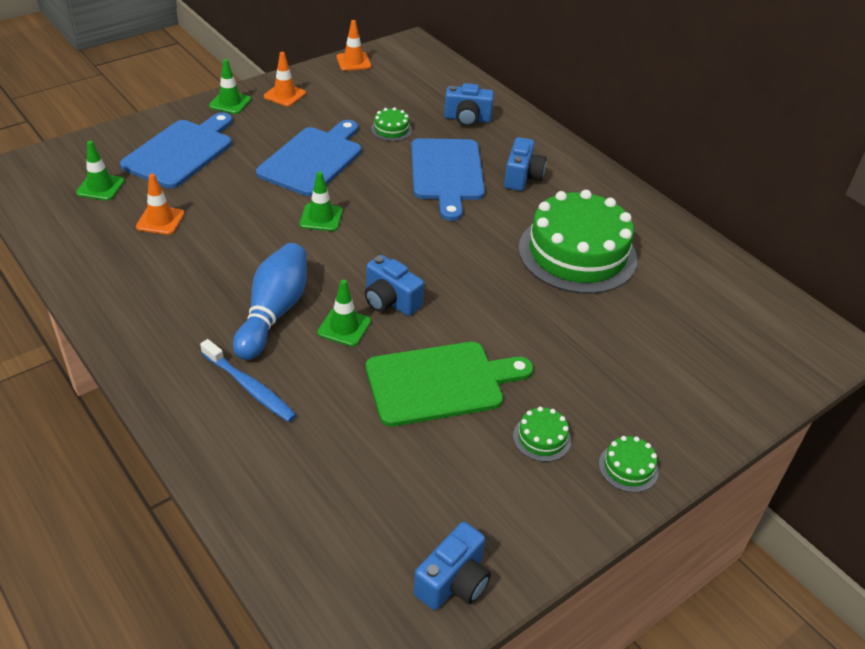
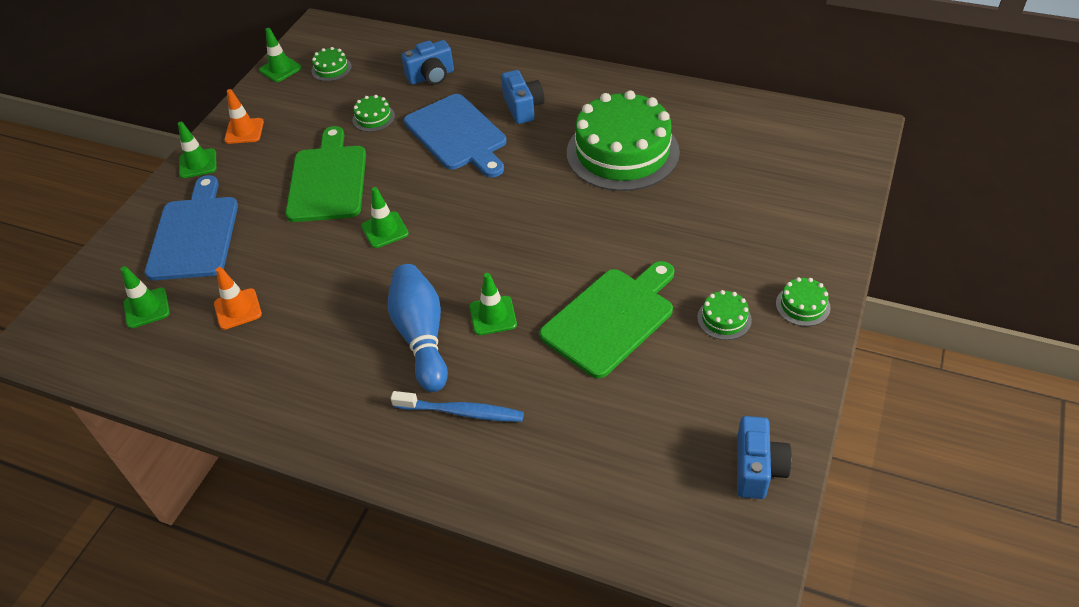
camera: 25 degrees left, 5 degrees up
blue cutting board [256,120,361,196] -> green cutting board [286,126,366,222]
orange traffic cone [337,20,371,71] -> green traffic cone [259,28,302,82]
blue camera [364,255,424,316] -> none
none -> green cake [312,47,352,81]

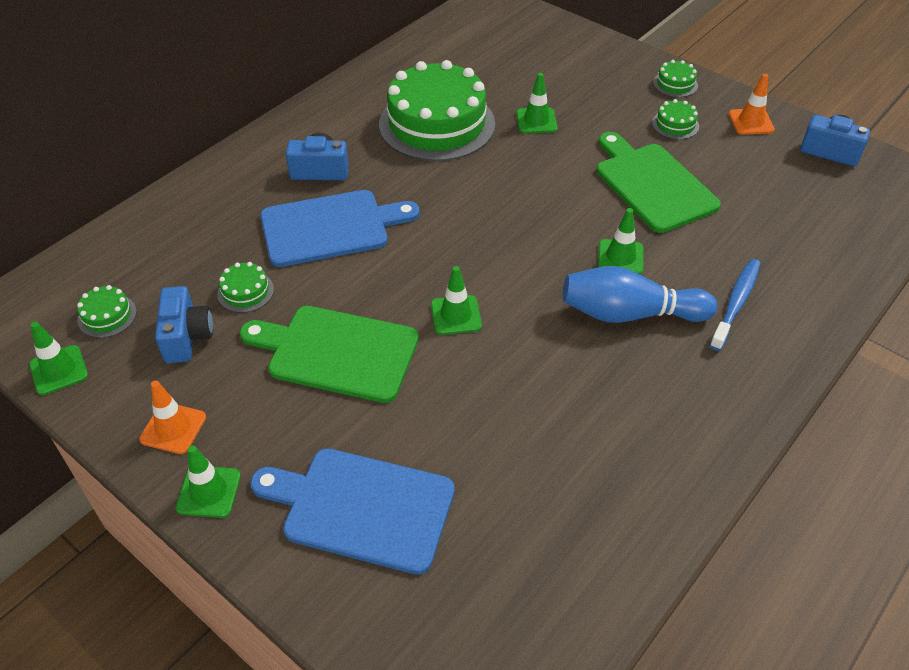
camera: 75 degrees left, 0 degrees up
green traffic cone [121,266,170,328] -> green traffic cone moved to [516,73,557,133]
orange traffic cone [214,267,262,330] -> orange traffic cone moved to [729,74,775,135]
blue camera [401,40,454,85] -> blue camera moved to [155,286,213,363]

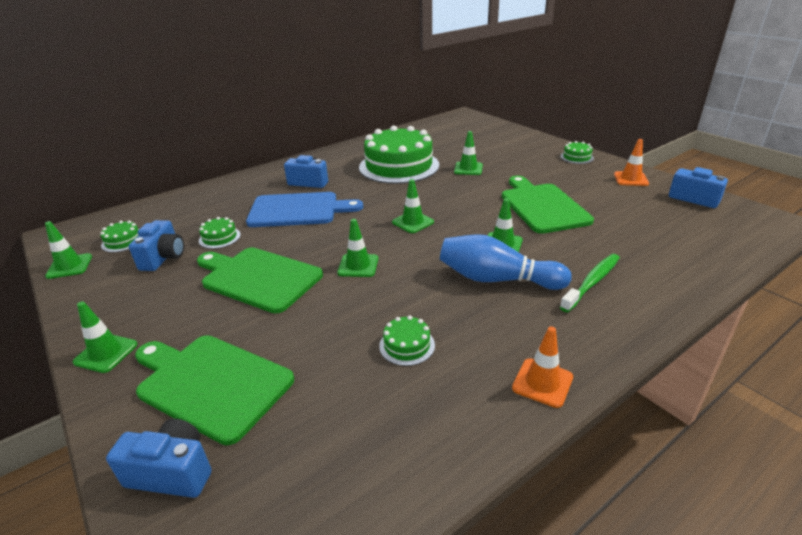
camera: 15 degrees right, 15 degrees down
orange traffic cone [139,381,206,454] -> orange traffic cone moved to [512,326,573,408]
blue cutting board [250,448,455,575] -> green cutting board [135,335,294,445]
green cake [652,99,699,140] -> green cake moved to [379,315,435,366]
blue toothbrush [710,259,760,351] -> green toothbrush [560,254,620,312]
none -> blue camera [106,419,212,498]
none -> green traffic cone [392,179,434,233]

